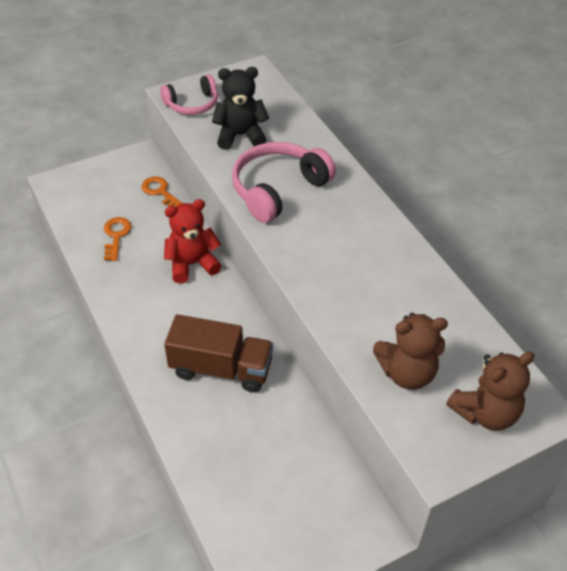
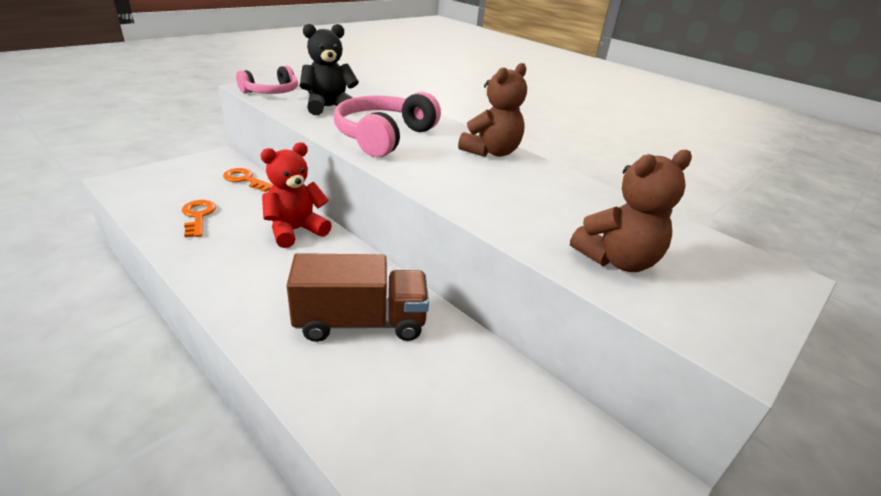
camera: 20 degrees left, 15 degrees down
brown teddy bear [446,351,534,431] -> brown teddy bear moved to [458,63,527,157]

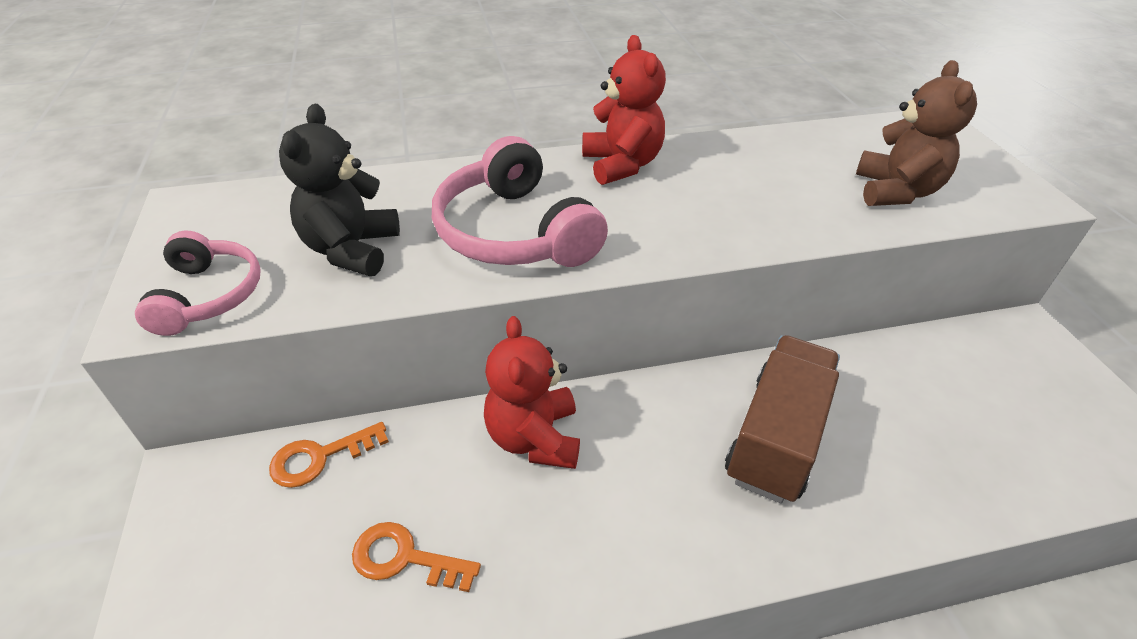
camera: 55 degrees left, 10 degrees up
brown teddy bear [458,63,527,157] -> red teddy bear [582,35,666,185]

